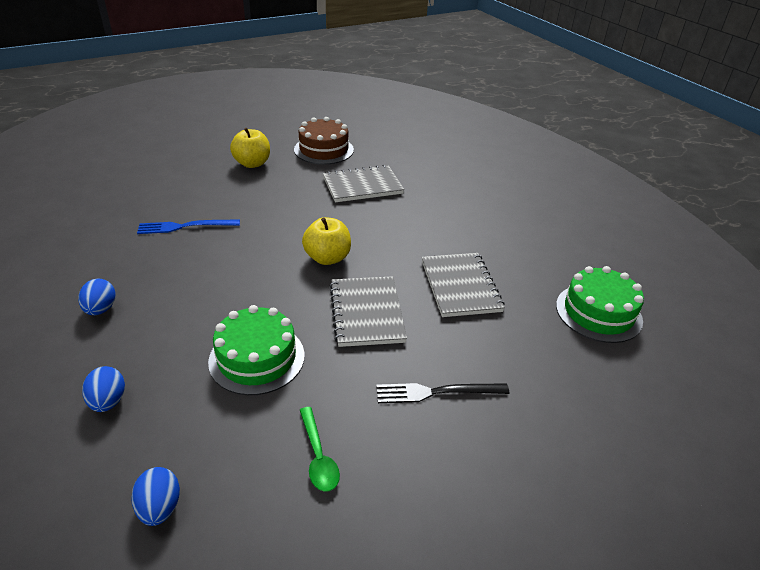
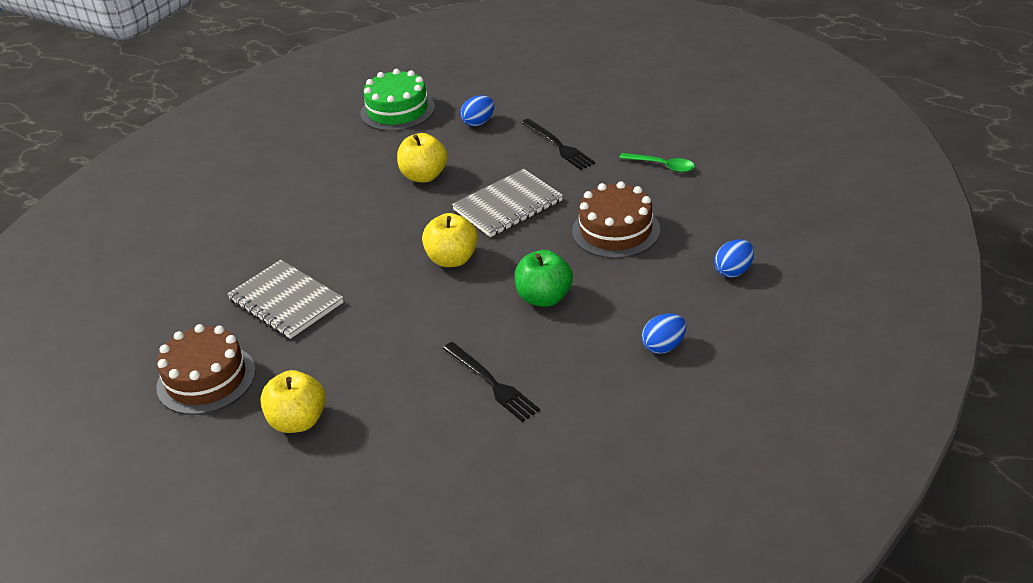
camera: 115 degrees left, 0 degrees up
blue egg [131,467,180,526] -> blue egg moved to [460,95,494,126]
blue fork [137,219,240,234] -> black fork [443,342,540,422]
green cake [208,305,305,395] -> brown cake [572,181,660,258]
green spoon [300,407,340,492] -> green spoon turned 75 degrees clockwise [619,153,695,172]
grey notebook [422,253,505,317] -> yellow apple [397,133,448,182]
none -> green apple [515,250,573,307]

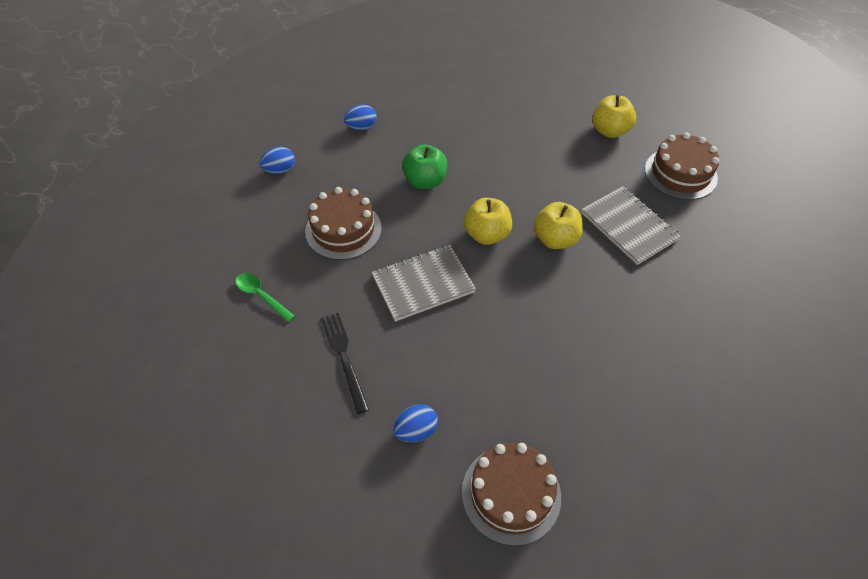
camera: 170 degrees left, 15 degrees up
green cake [360,69,435,131] -> brown cake [462,443,561,546]
yellow apple [397,133,448,182] -> yellow apple moved to [534,202,583,249]
black fork [443,342,540,422] -> none

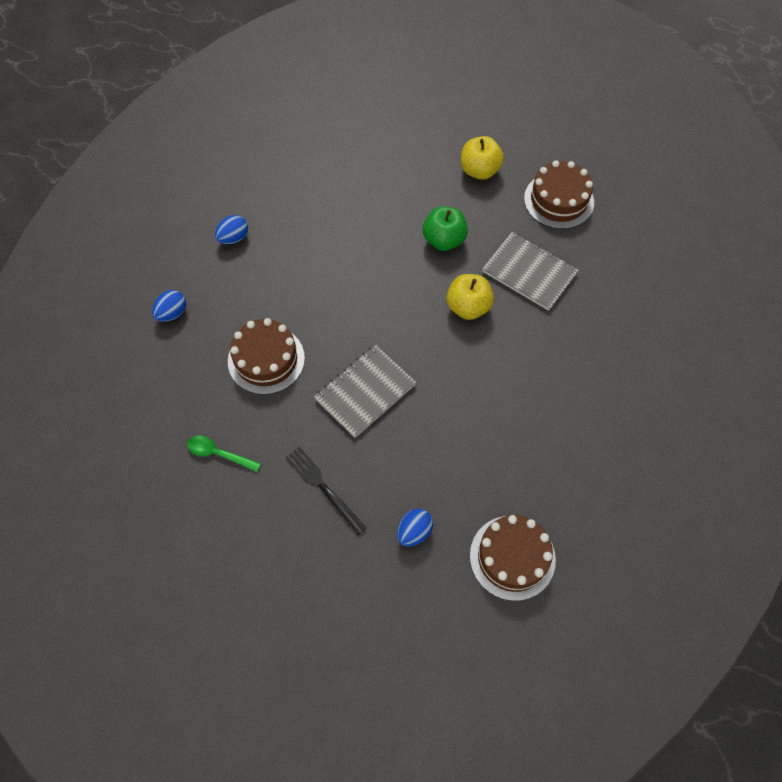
camera: 20 degrees left, 10 degrees up
green apple [402,144,447,189] -> green apple moved to [423,206,468,251]
yellow apple [464,198,512,245] -> none

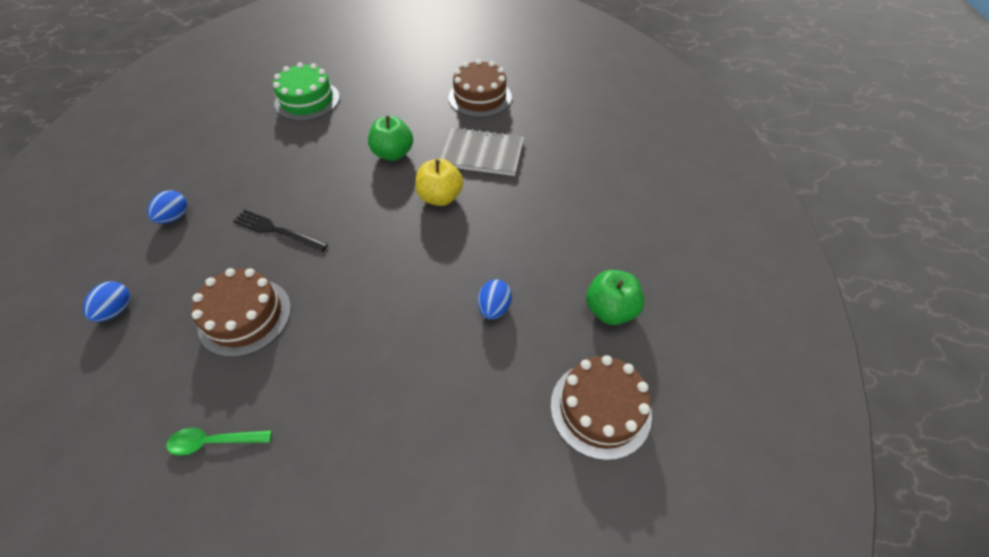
camera: 25 degrees left, 10 degrees down
black fork [285,446,366,535] -> black fork moved to [233,210,328,252]
grey notebook [314,345,416,438] -> none
blue egg [397,509,433,547] -> blue egg moved to [478,279,512,320]
yellow apple [461,136,504,180] -> none
none -> green cake [273,62,340,121]
none -> green apple [586,270,644,325]

